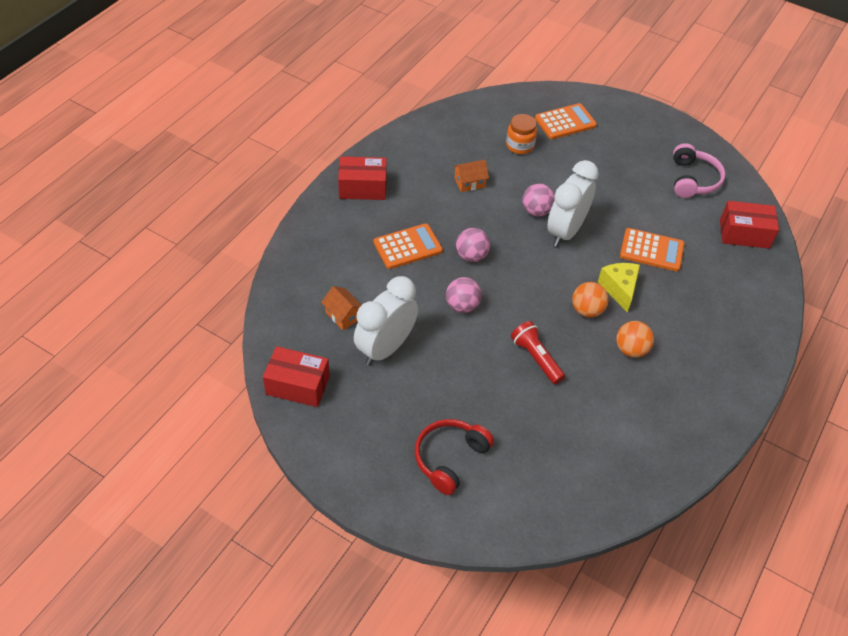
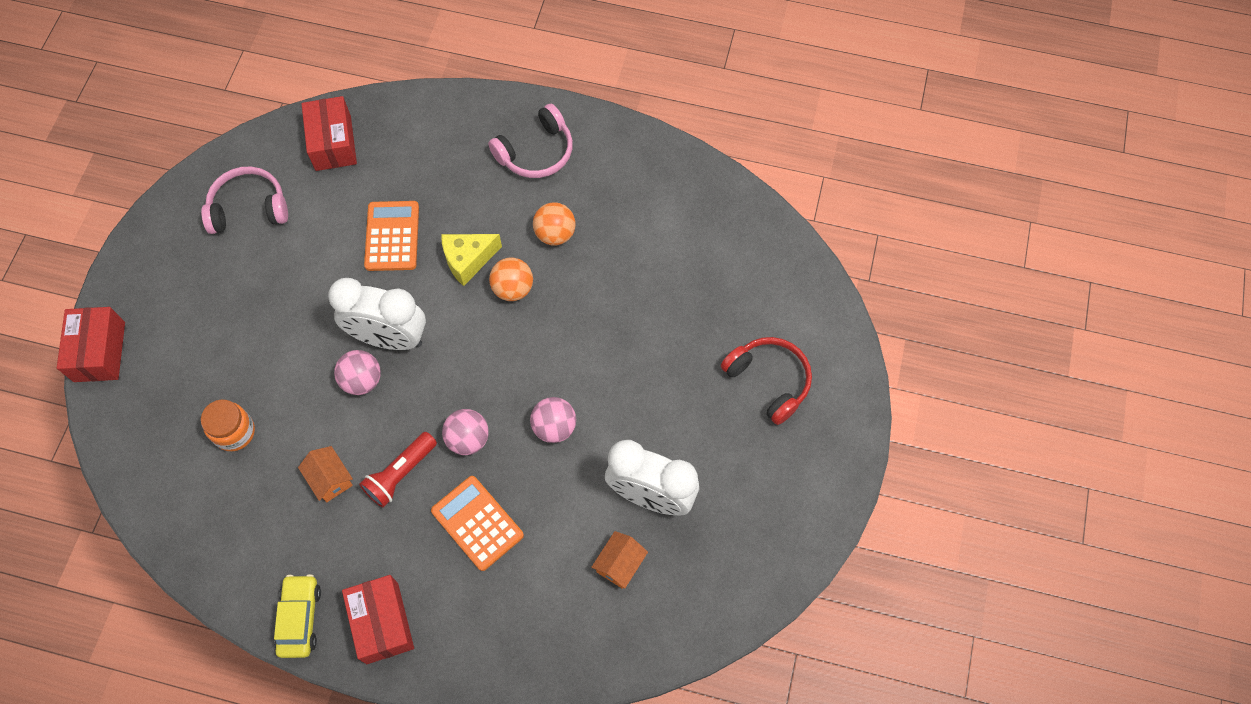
camera: 105 degrees left, 15 degrees up
red box [263,346,330,407] -> red box moved to [57,307,125,382]
red headphones [415,419,494,495] -> red headphones turned 150 degrees counterclockwise [721,337,812,425]
red flashlight [511,321,565,384] -> red flashlight moved to [359,432,437,508]
orange calculator [535,103,597,139] -> none
none -> yellow car [274,574,321,658]
none -> pink headphones [488,104,573,178]

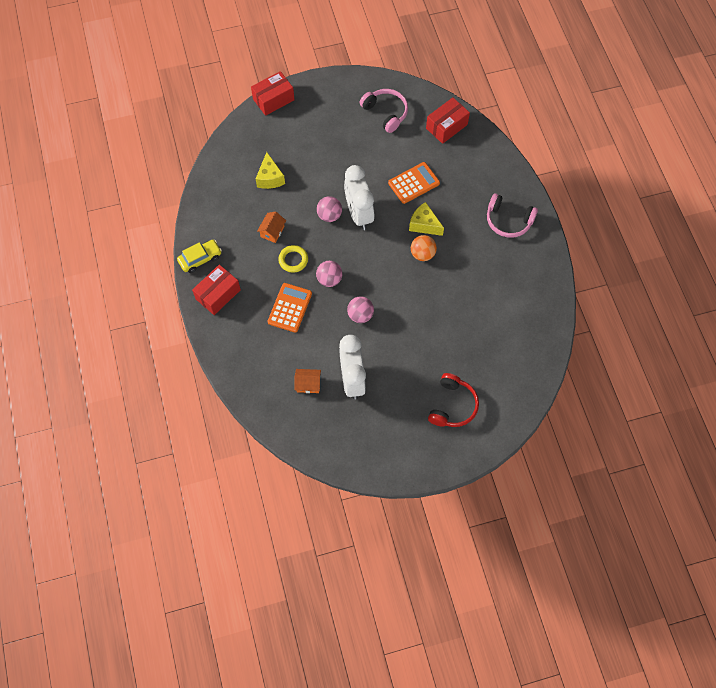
camera: 60 degrees right, 0 degrees up
orange jar [201,400,255,451] -> yellow cheese [256,152,285,189]
red flashlight [359,432,437,508] -> yellow ring [278,245,308,273]
orange ball [533,202,576,246] -> none

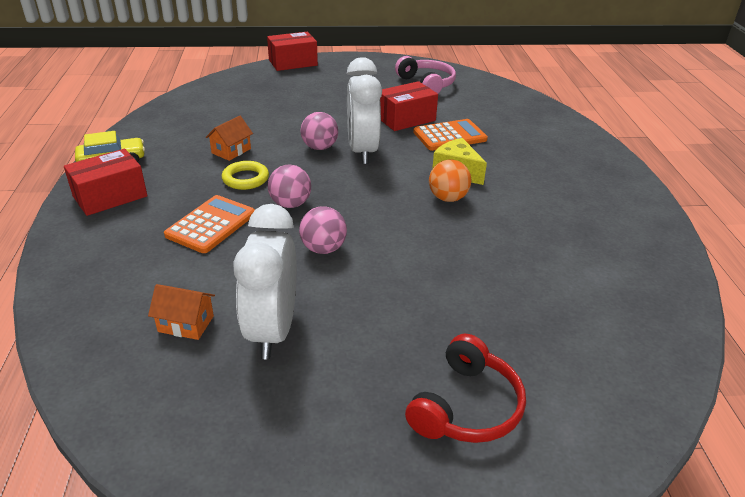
camera: 10 degrees right, 30 degrees down
yellow cheese [256,152,285,189] -> none
red box [426,97,470,144] -> red box moved to [380,81,438,131]
pink headphones [487,193,538,238] -> none

